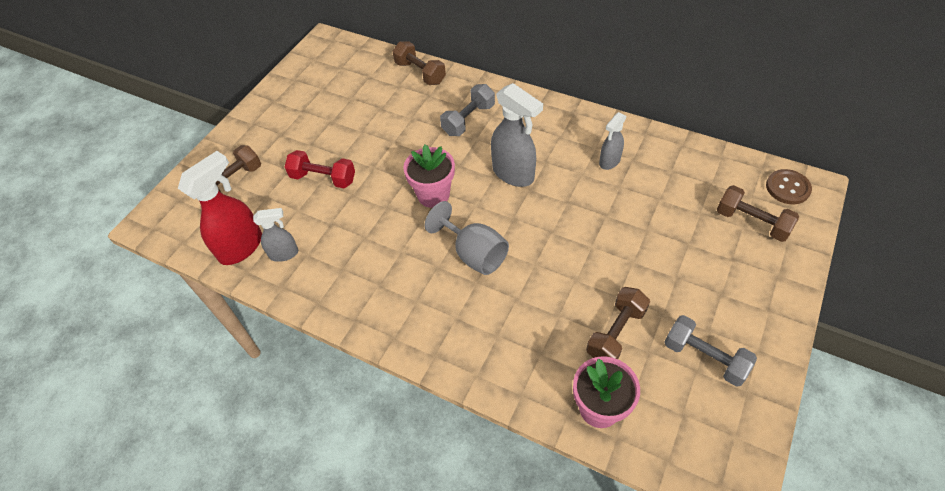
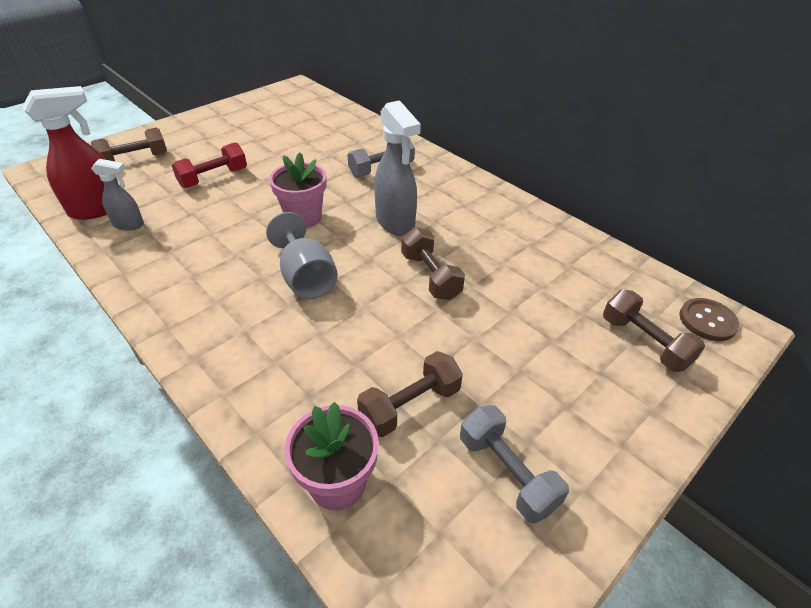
camera: 15 degrees right, 10 degrees down
red dumbbell [285,150,355,188] -> red dumbbell turned 75 degrees counterclockwise [172,142,247,188]
brown dumbbell [393,41,446,85] -> brown dumbbell moved to [401,227,465,300]
grey spray bottle [599,112,627,170] -> none

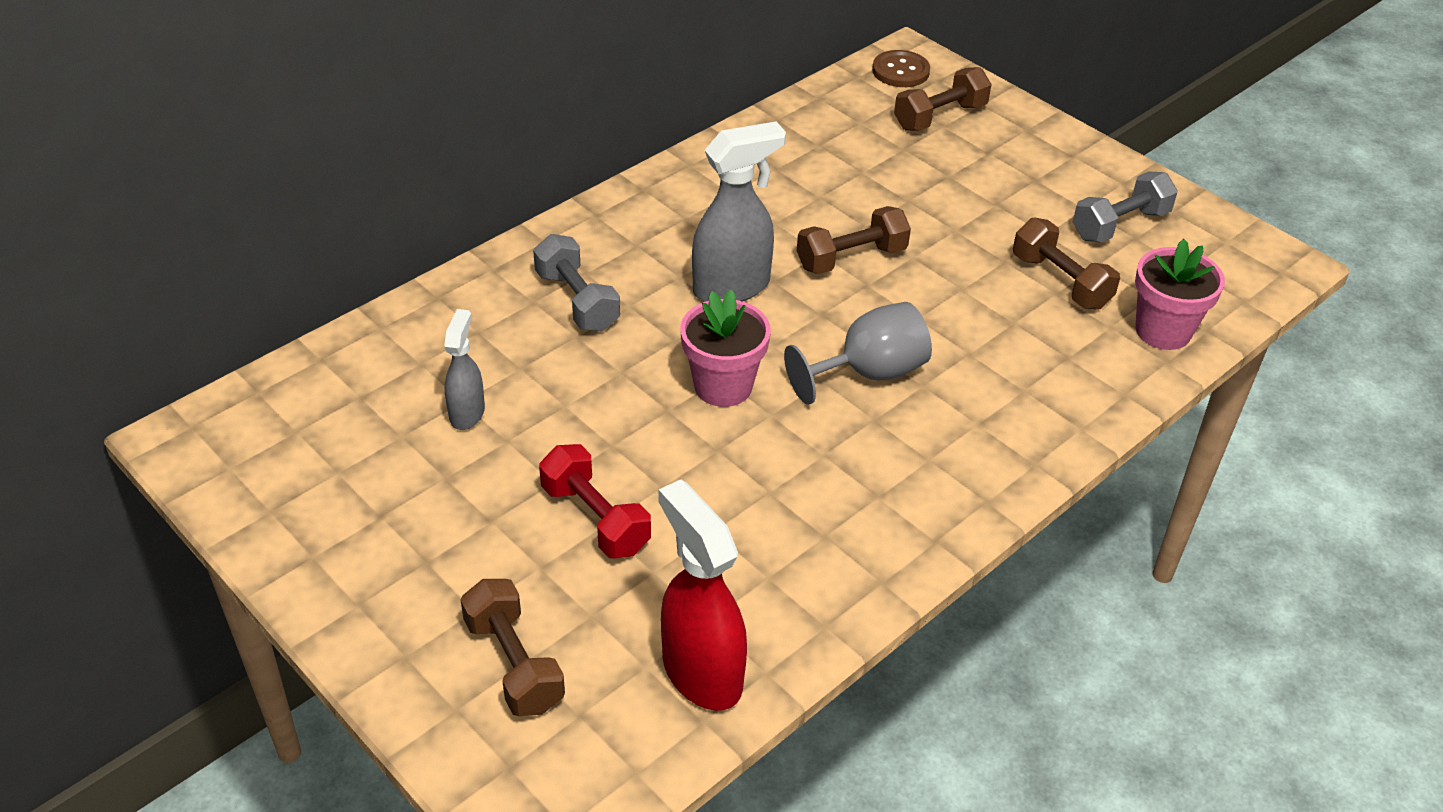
camera: 90 degrees left, 0 degrees up
grey spray bottle [91,159,144,231] -> grey spray bottle moved to [444,309,485,430]

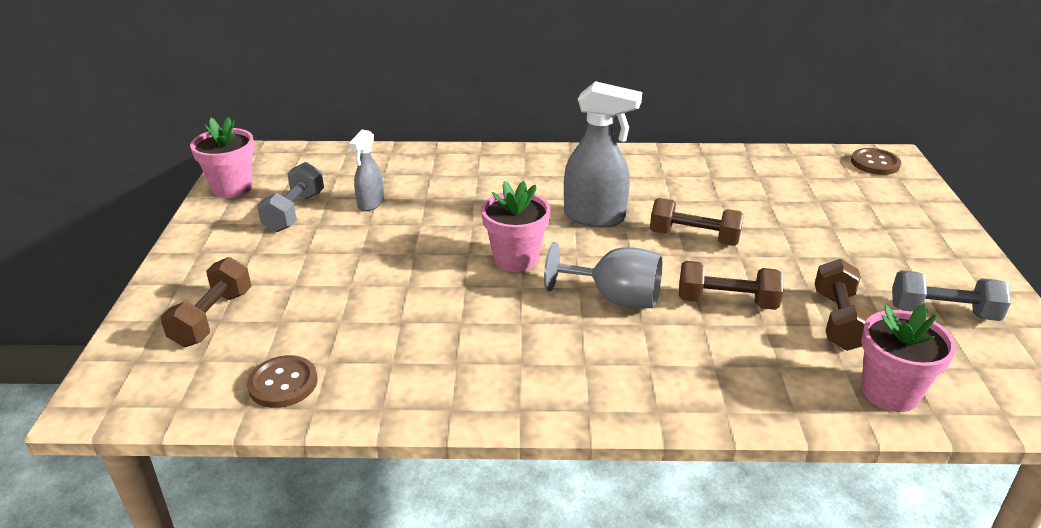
camera: 45 degrees right, 10 degrees down
grey spray bottle [444,309,485,430] -> grey spray bottle turned 150 degrees clockwise [348,129,384,211]
grey dumbbell [533,234,620,331] -> grey dumbbell moved to [257,162,324,232]
red dumbbell [539,444,651,558] -> none
red spray bottle [658,480,747,711] -> brown button [247,355,317,408]
brown dumbbell [894,67,992,131] -> brown dumbbell moved to [679,261,784,310]
none -> pink flower pot [190,117,254,198]

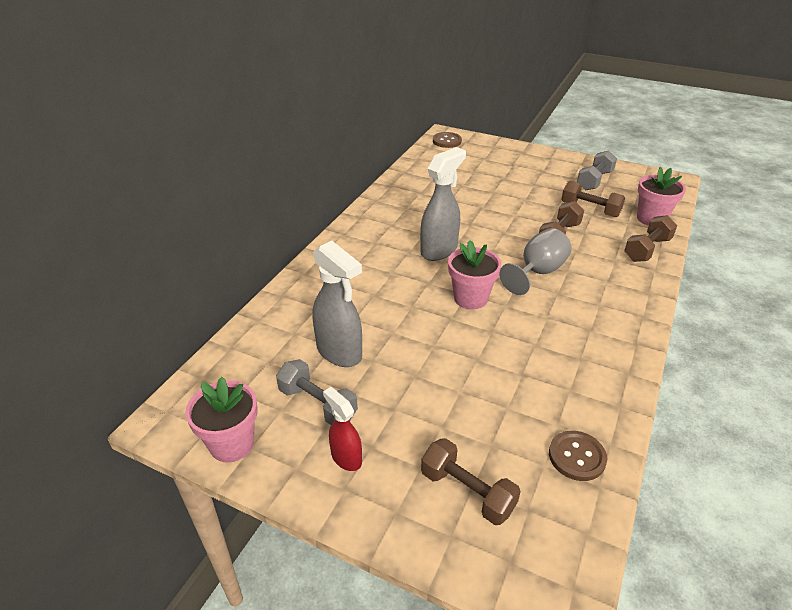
camera: 65 degrees left, 5 degrees up
grey spray bottle [348,129,384,211] -> grey spray bottle [312,241,362,367], size x1.73
brown dumbbell [650,198,744,246] -> brown dumbbell moved to [624,215,677,262]
none -> red spray bottle [323,387,362,471]

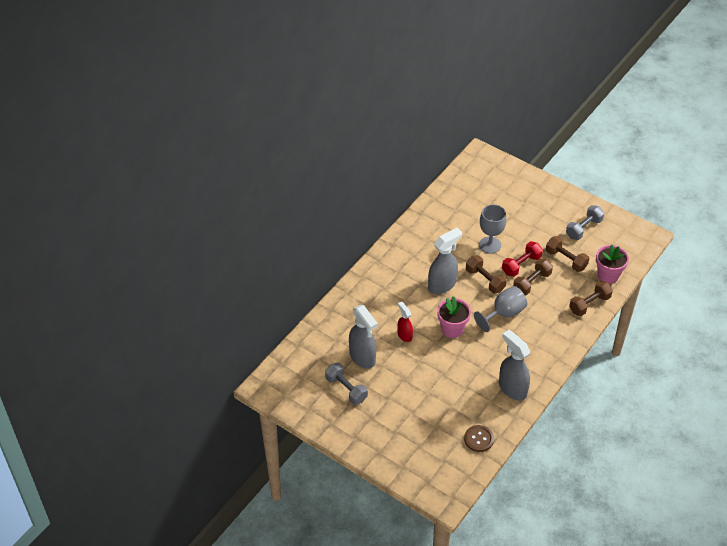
camera: 10 degrees right, 10 degrees up
pink flower pot [185,377,258,463] -> none
red spray bottle [323,387,362,471] -> red spray bottle moved to [398,301,413,342]
brown dumbbell [421,438,521,525] -> brown dumbbell moved to [466,255,507,293]
brown button [433,132,462,148] -> none
none -> grey goblet [479,204,506,254]
none -> grey spray bottle [499,330,530,401]
none -> red dumbbell [502,241,543,277]

